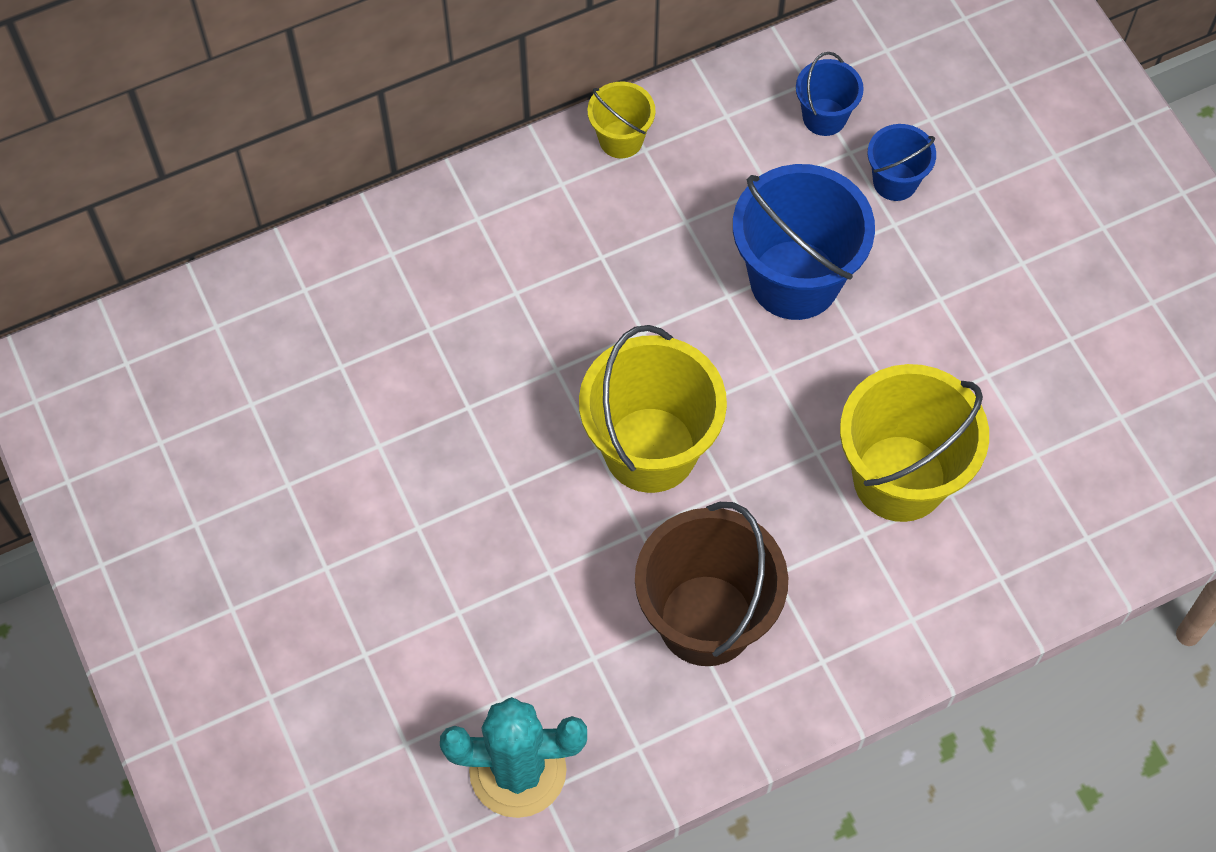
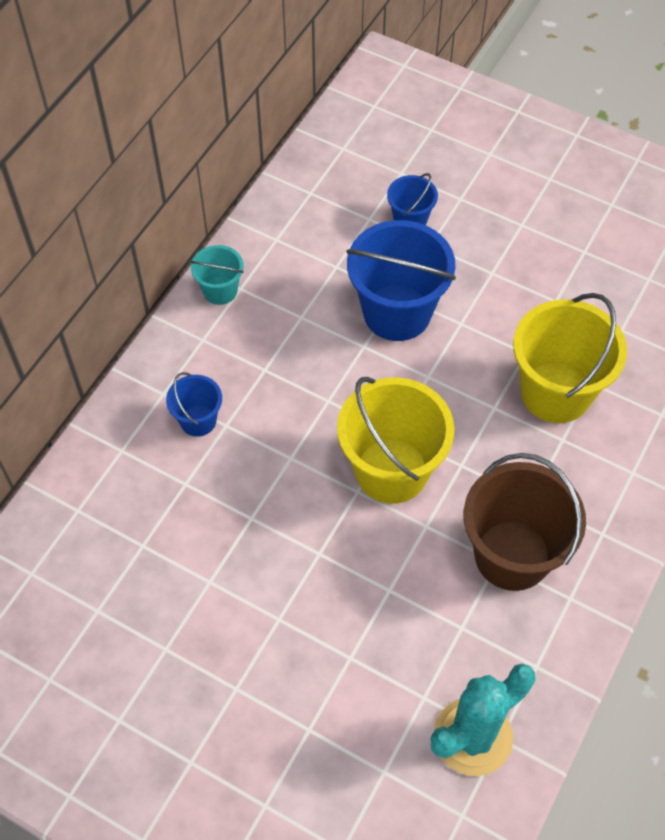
camera: 35 degrees left, 5 degrees down
yellow bucket [588,82,655,158] -> turquoise bucket [190,245,244,305]
blue bucket [796,52,864,136] -> blue bucket moved to [166,372,222,437]

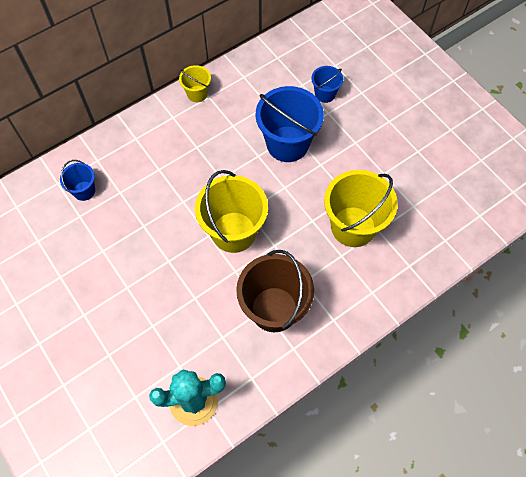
camera: 25 degrees right, 5 degrees up
blue bucket [166,372,222,437] -> blue bucket moved to [60,160,95,201]
turquoise bucket [190,245,244,305] -> yellow bucket [179,65,211,102]

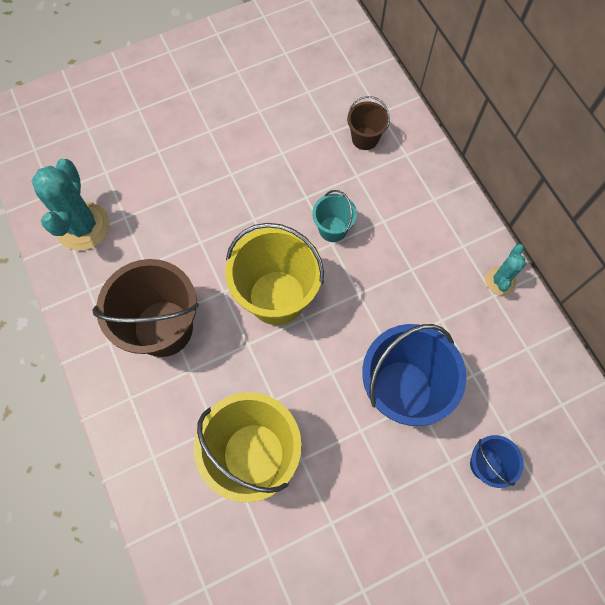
camera: 100 degrees right, 5 degrees up
blue bucket [60,160,95,201] -> brown bucket [347,96,390,150]
yellow bucket [179,65,211,102] -> turquoise cactus [485,244,526,295]
none -> turquoise bucket [312,190,357,242]

